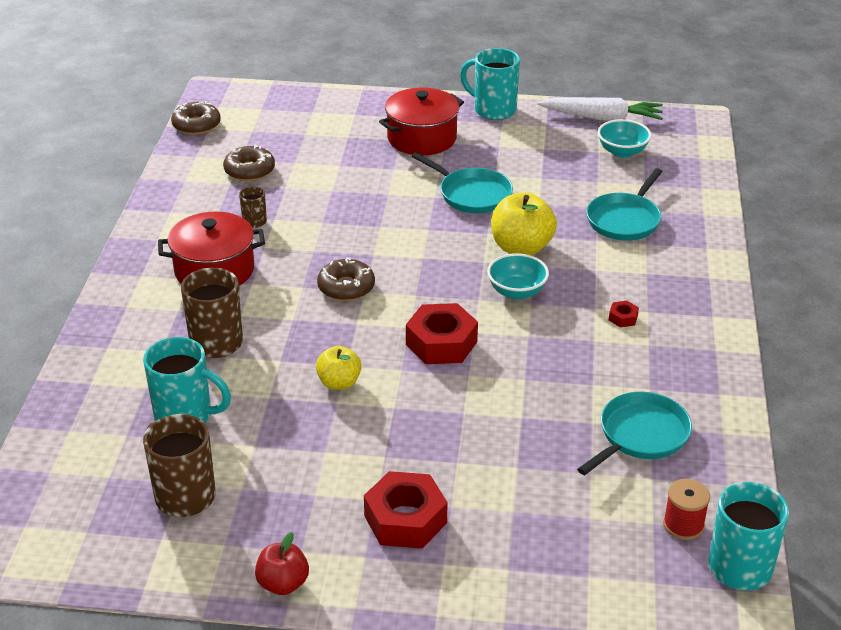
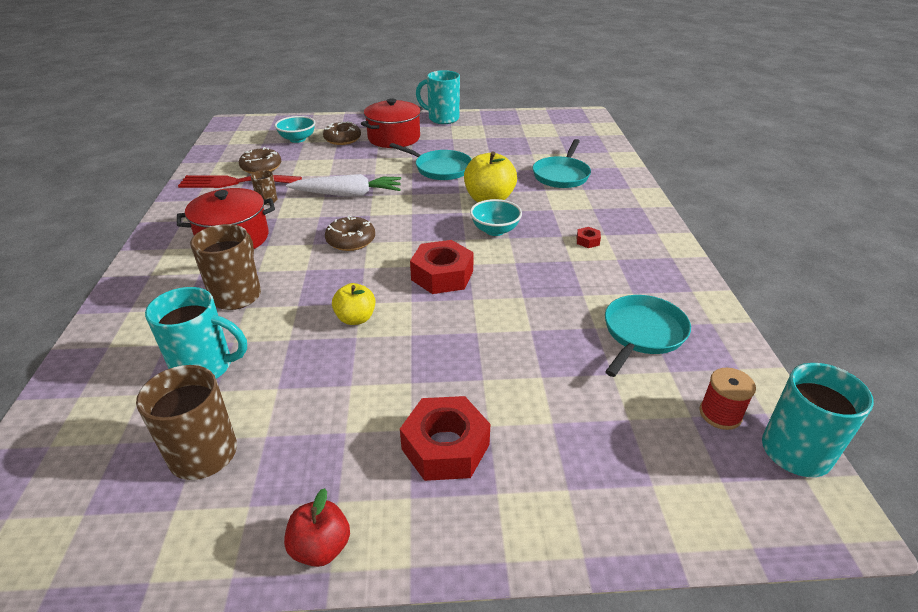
camera: 10 degrees left, 0 degrees up
brown donut [171,101,221,135] -> brown donut moved to [323,121,361,145]
white carrot [537,97,663,121] -> white carrot moved to [286,174,401,196]
turquoise bowl [598,119,651,158] -> turquoise bowl moved to [275,116,316,143]
none -> red fork [178,175,302,188]

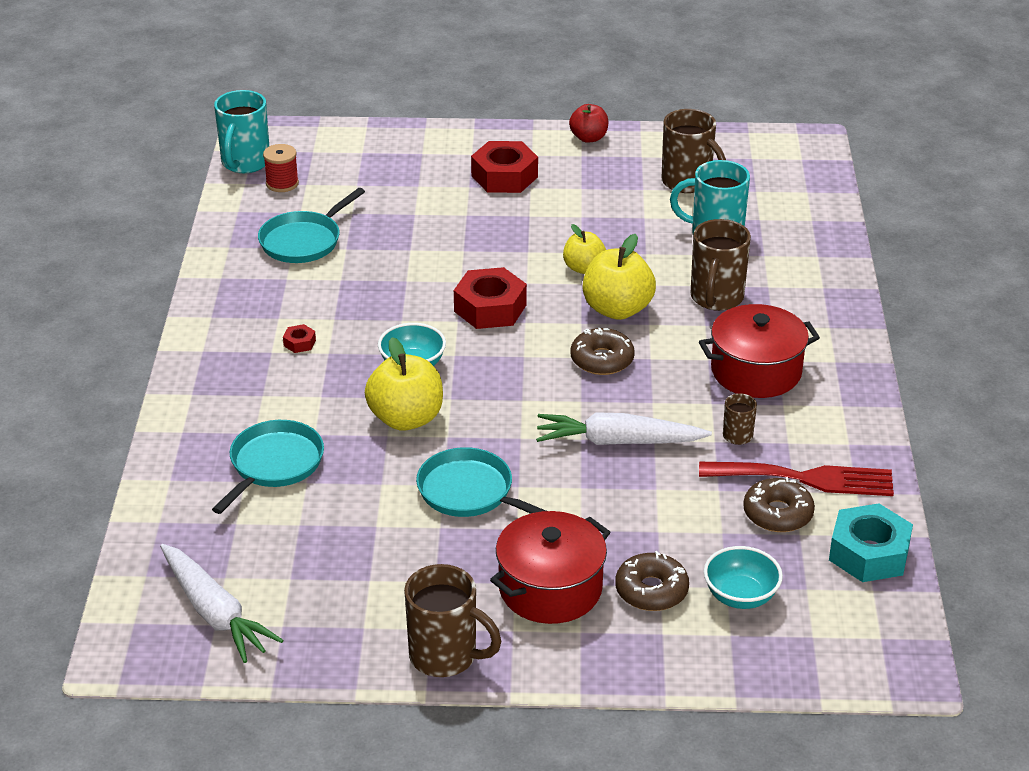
camera: 175 degrees left, 0 degrees up
turquoise mug [416,70,460,124] -> brown mug [404,564,502,677]
none -> white carrot [160,544,284,663]
none -> yellow apple [583,234,656,320]
none -> turquoise nut [829,503,913,582]

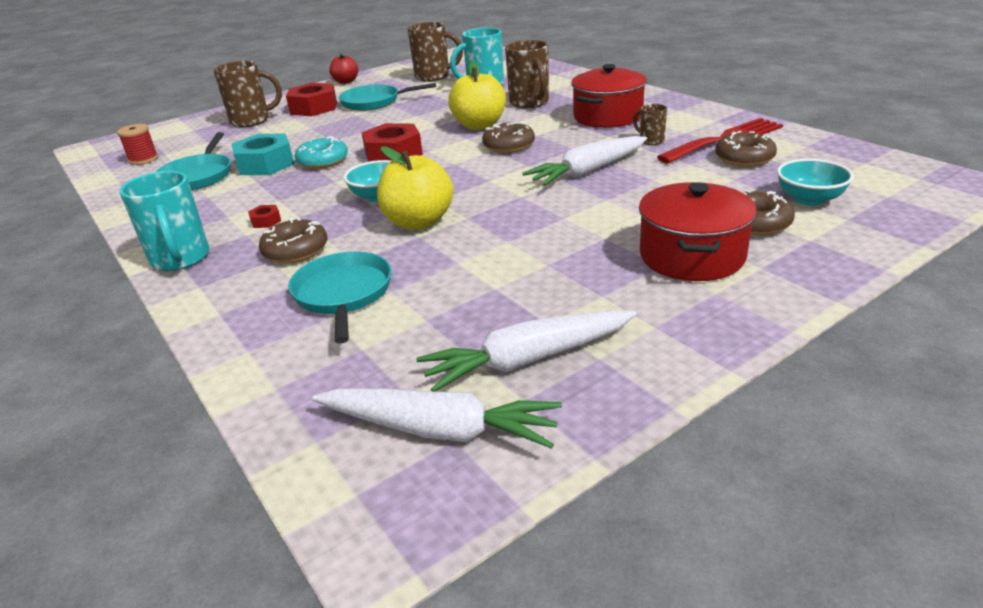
camera: 35 degrees left, 5 degrees down
turquoise mug [214,90,269,173] -> turquoise mug moved to [119,171,209,271]
brown mug [404,564,502,677] -> brown mug moved to [214,61,282,127]
turquoise pan [416,447,546,517] -> turquoise pan moved to [339,83,436,111]
yellow apple [563,224,606,274] -> none
turquoise nut [829,503,913,582] -> turquoise nut moved to [232,133,294,175]
none -> brown donut [259,218,327,263]
none -> turquoise donut [295,136,348,169]
none -> white carrot [416,311,637,391]

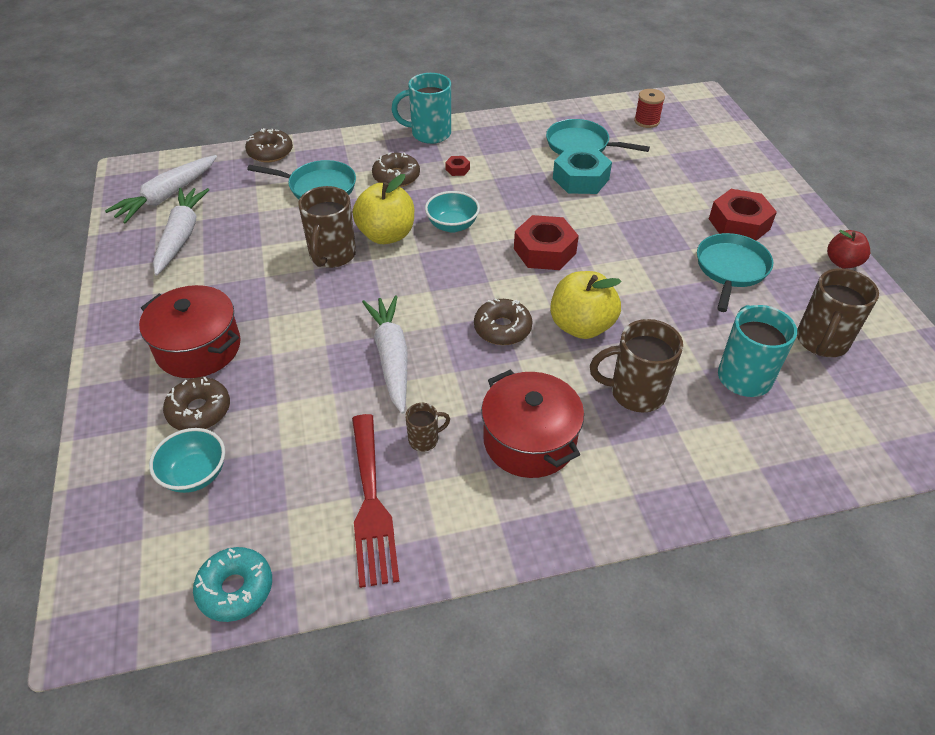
camera: 110 degrees right, 15 degrees up
brown mug [214,61,282,127] -> brown mug moved to [298,186,356,268]
turquoise donut [295,136,348,169] -> turquoise donut moved to [193,547,272,622]
brown donut [715,131,777,167] -> brown donut moved to [245,128,293,162]

